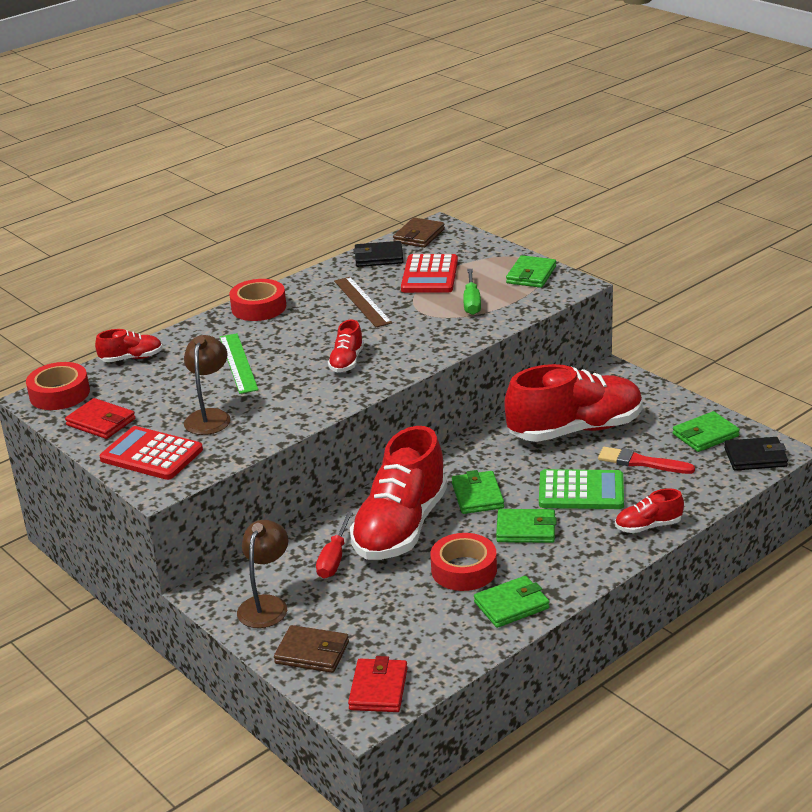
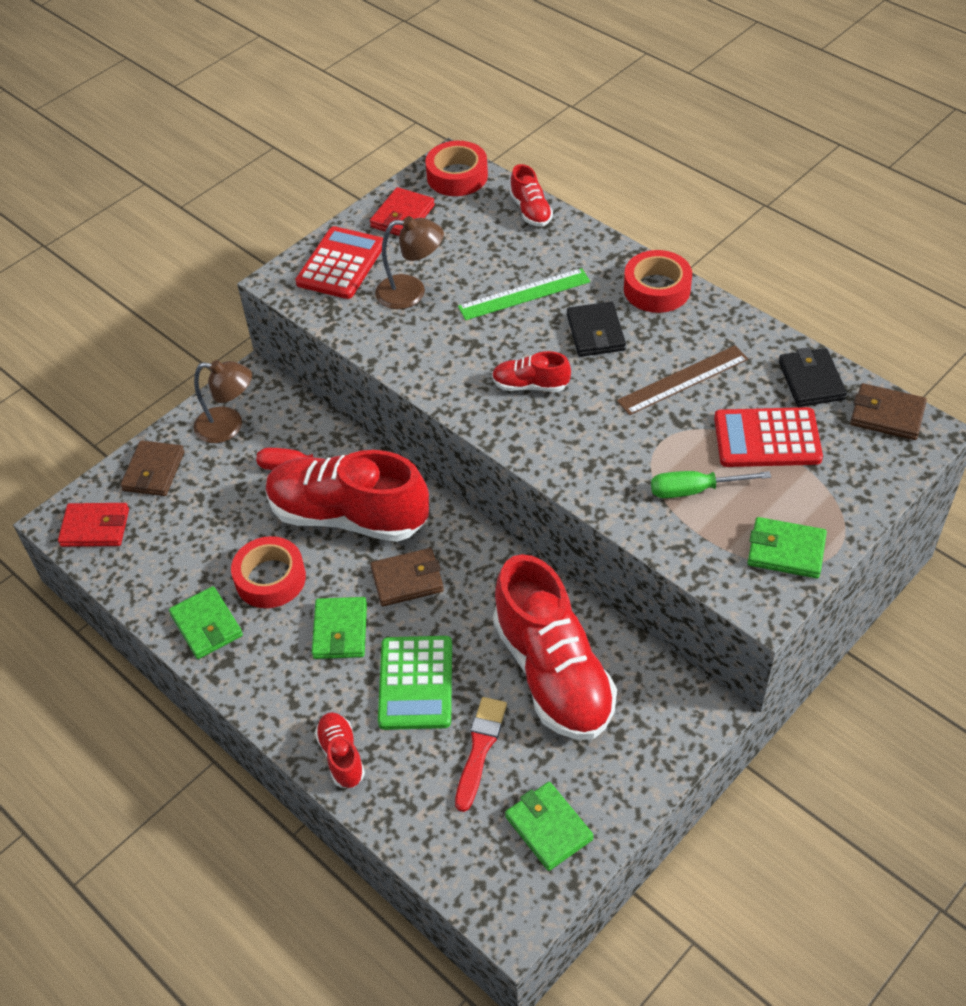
camera: 85 degrees right, 20 degrees up
green wallet [452,470,504,514] -> brown wallet [370,548,444,606]
black wallet [724,437,788,471] -> black wallet moved to [567,302,626,357]

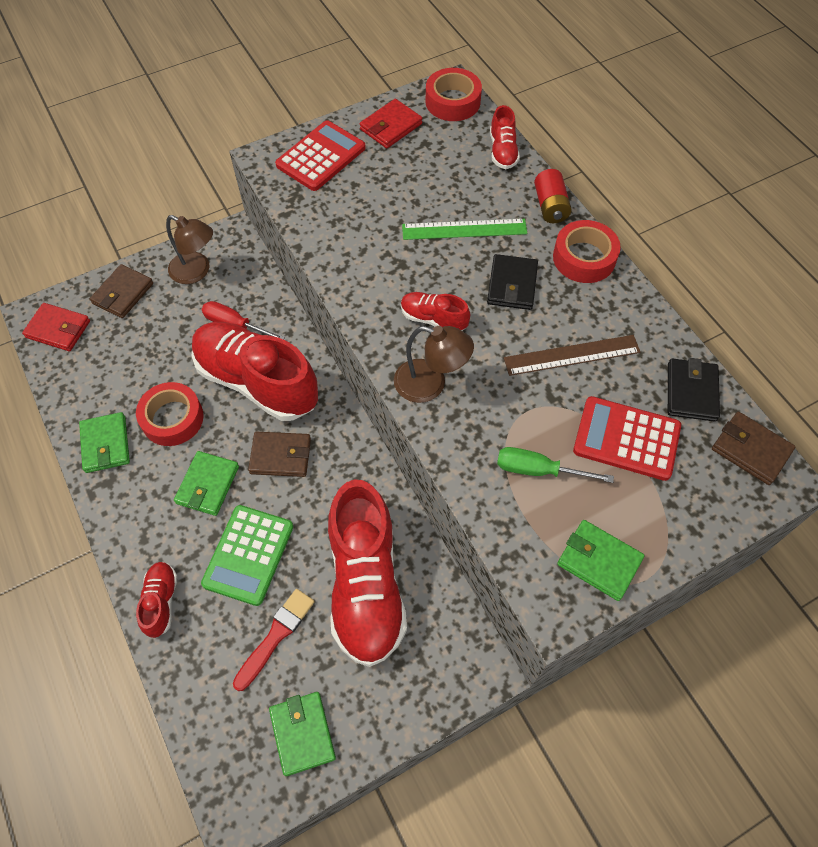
camera: 15 degrees right, 10 degrees up
brown lamp [375,216,444,309] -> brown lamp moved to [394,326,474,403]
none -> red battery [534,169,572,223]

